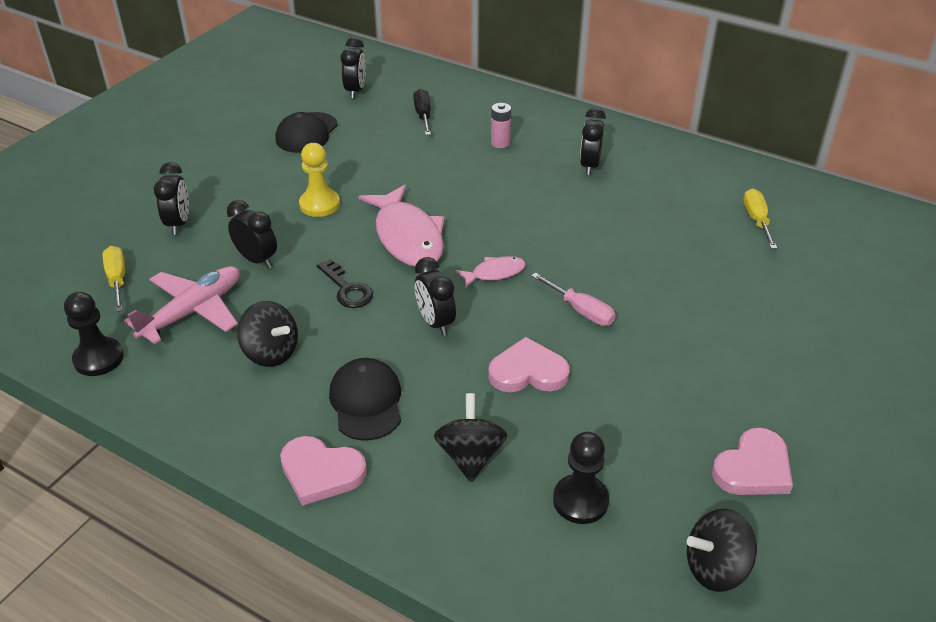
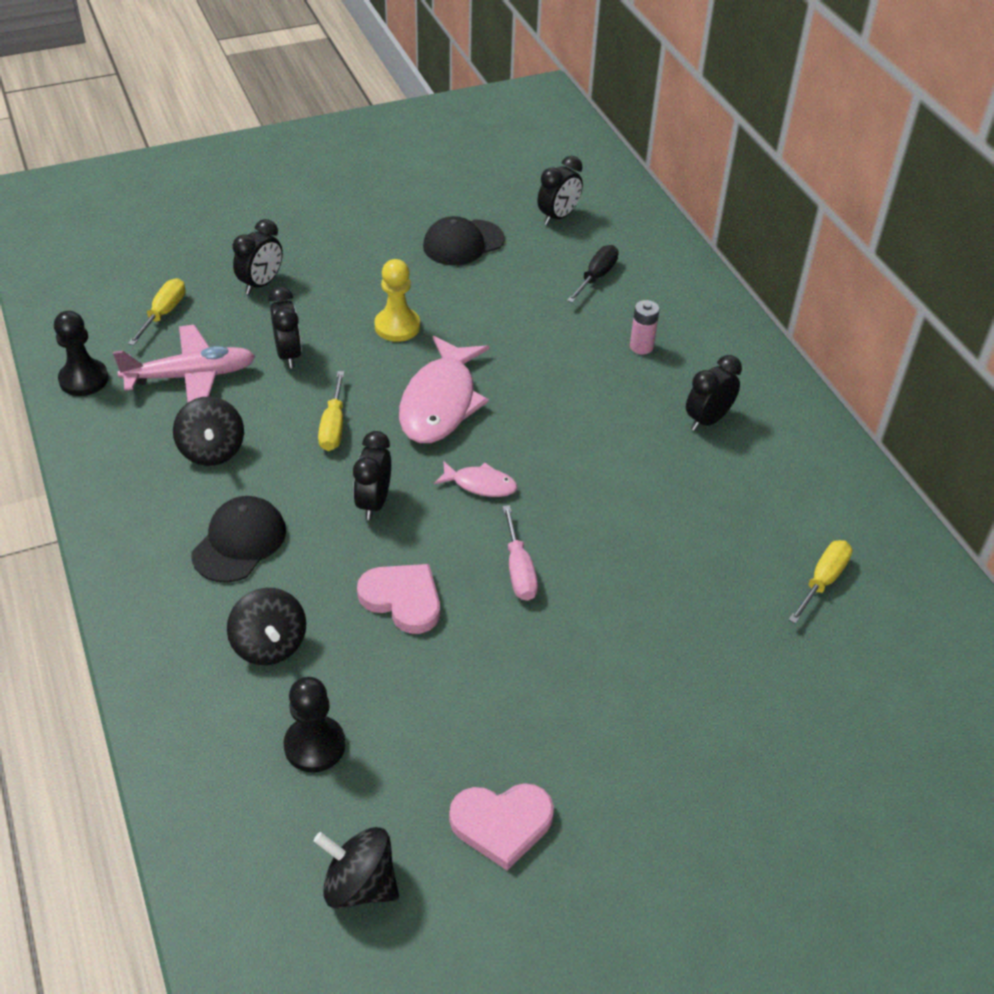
camera: 35 degrees right, 5 degrees up
pink heart [280,436,367,506] -> none
black key [317,259,373,308] -> yellow screwdriver [318,371,344,451]
black spinning top [434,393,507,482] -> black spinning top turned 120 degrees clockwise [227,588,306,665]

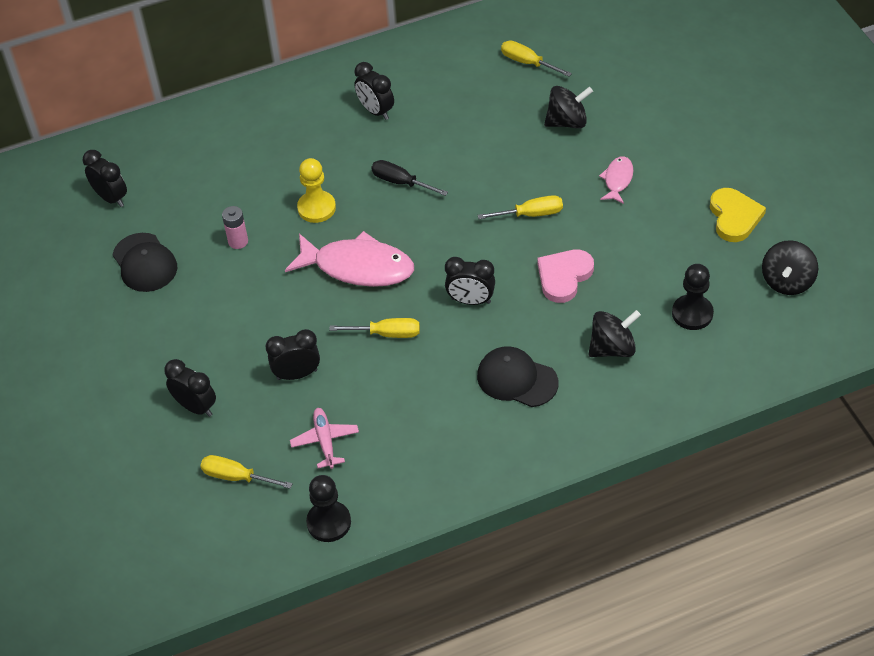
camera: 85 degrees left, 5 degrees up
pink plane [113,325,255,402] -> pink plane [290,408,359,469], size x0.62
black spinning top [173,396,244,466] -> black spinning top moved to [544,86,593,128]
yellow pawn [375,259,420,342] -> yellow pawn moved to [297,158,336,223]
pink fish [434,461,517,497] -> pink fish moved to [599,156,633,204]
pink heart [449,783,554,870] -> yellow heart [710,188,766,242]
pink screwdriver [503,505,538,601] -> yellow screwdriver [478,195,563,219]
black screwdriver [567,245,619,303] -> black screwdriver moved to [371,160,448,196]
pink battery [630,300,659,355] -> pink battery moved to [222,206,248,249]

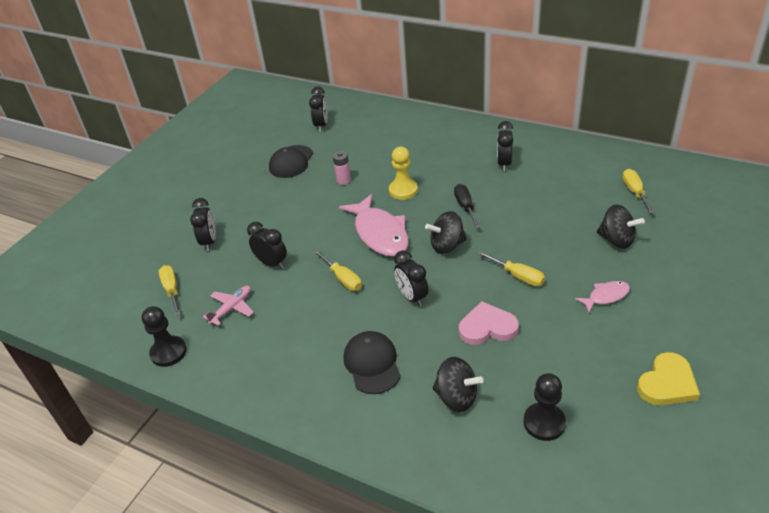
camera: 50 degrees right, 10 degrees down
black spinning top [762,240,818,295] -> black spinning top moved to [425,211,467,254]

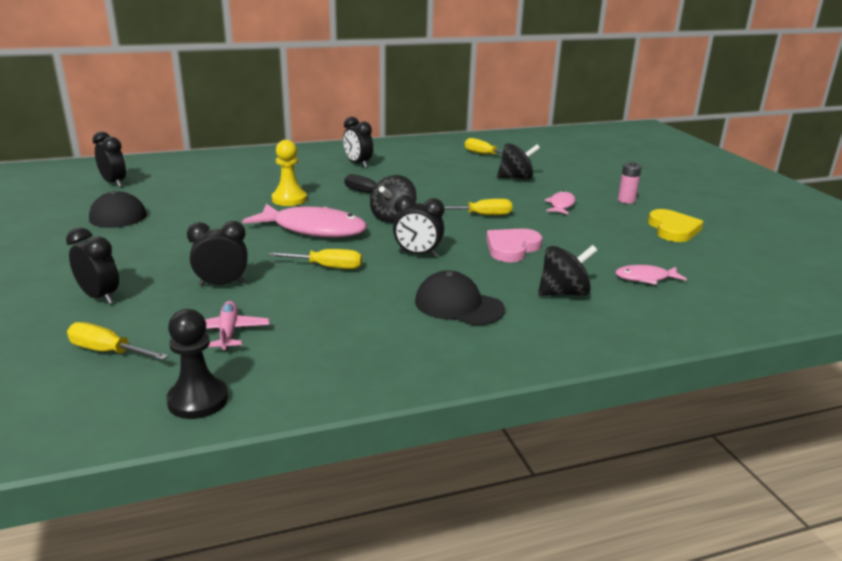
camera: 50 degrees left, 15 degrees down
pink battery [333,151,351,185] -> pink battery moved to [618,162,642,204]
black pawn [523,373,566,441] -> pink fish [615,265,687,285]

